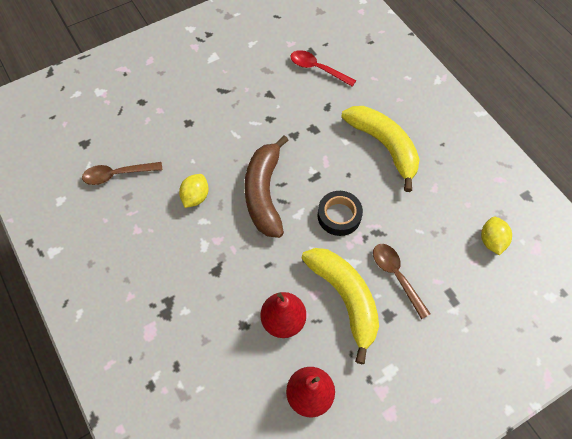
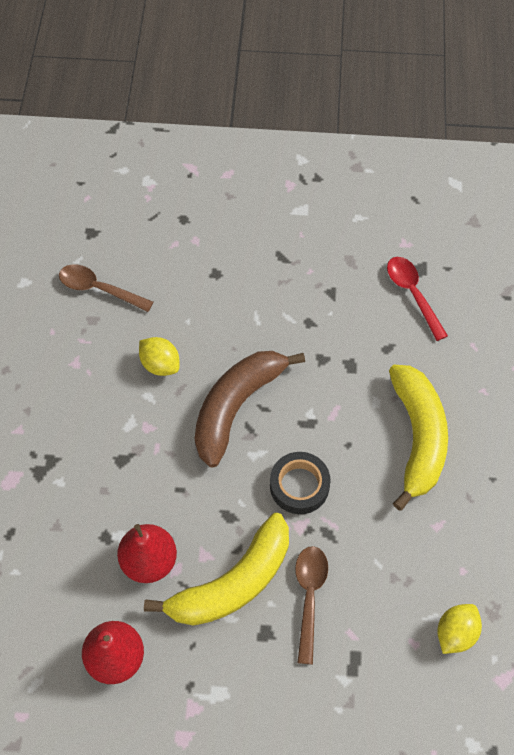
camera: 35 degrees right, 0 degrees up
yellow lemon [179,174,209,208] -> yellow lemon turned 75 degrees clockwise [139,337,180,376]
yellow banana [301,248,379,364] -> yellow banana turned 45 degrees clockwise [144,513,289,626]

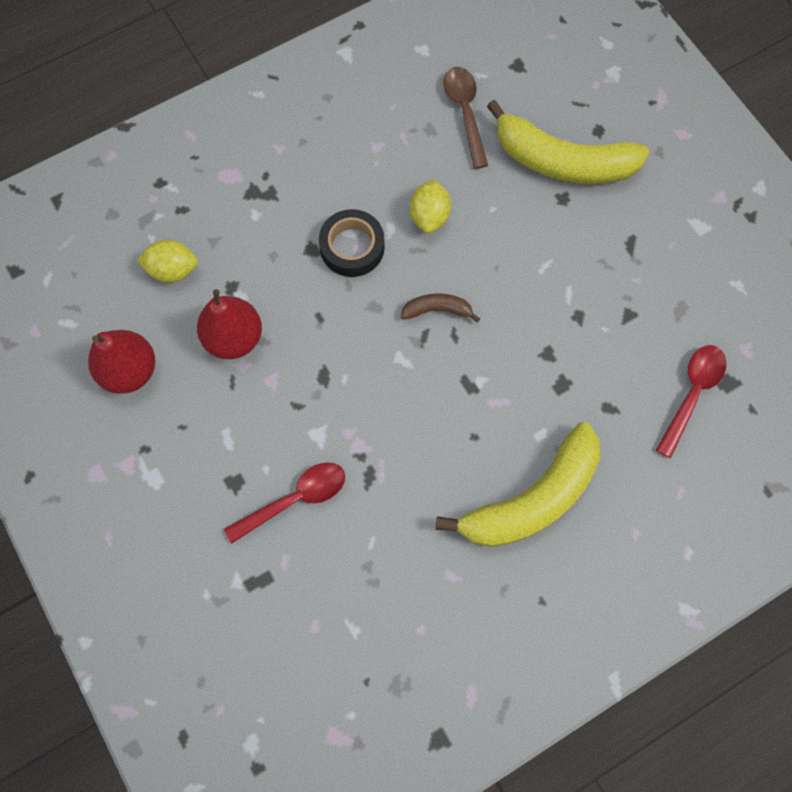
camera: 55 degrees right, 10 degrees up
yellow banana [144,513,289,626] -> yellow banana moved to [487,99,650,184]
brown banana [195,351,305,468] -> brown banana [401,293,480,322], size x0.45
black tape [270,452,331,514] -> black tape moved to [319,209,385,277]
brown spoon [295,546,328,664] -> red spoon [224,462,345,543]
yellow lemon [437,604,482,654] -> yellow lemon moved to [137,240,198,283]

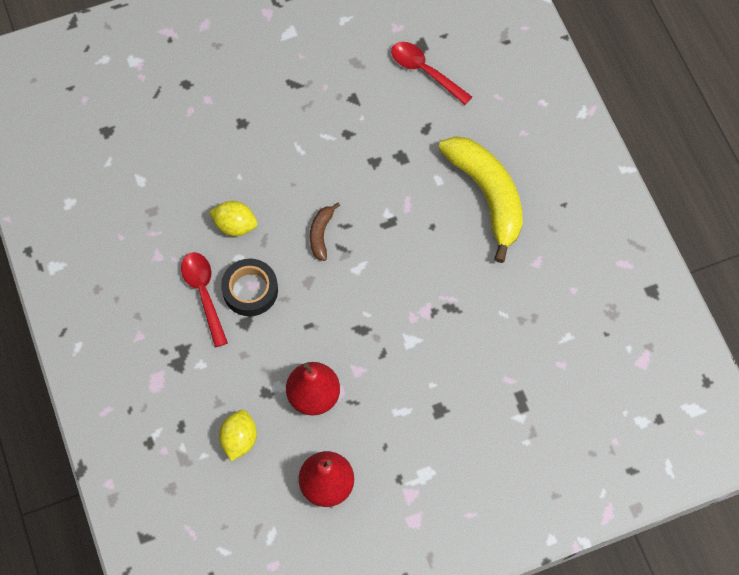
camera: 80 degrees left, 5 degrees down
red spoon [224,462,345,543] -> red spoon moved to [181,252,228,347]
brown spoon [443,67,488,169] -> none
yellow banana [487,99,650,184] -> none

